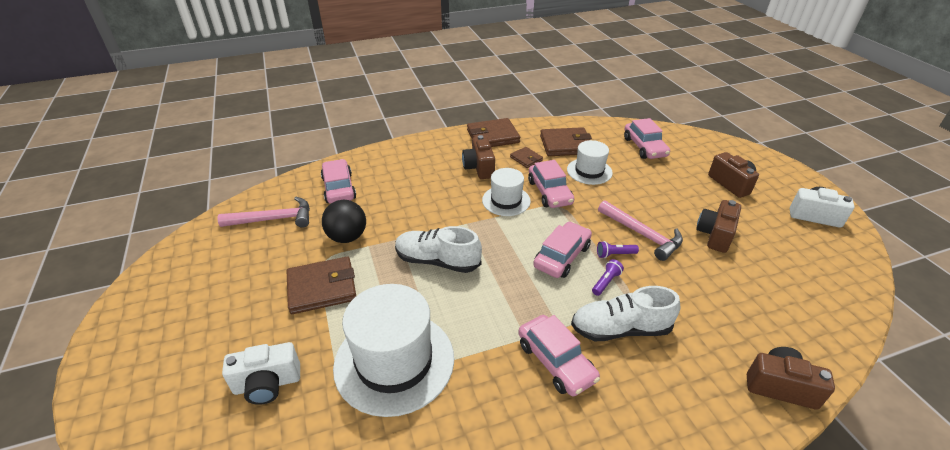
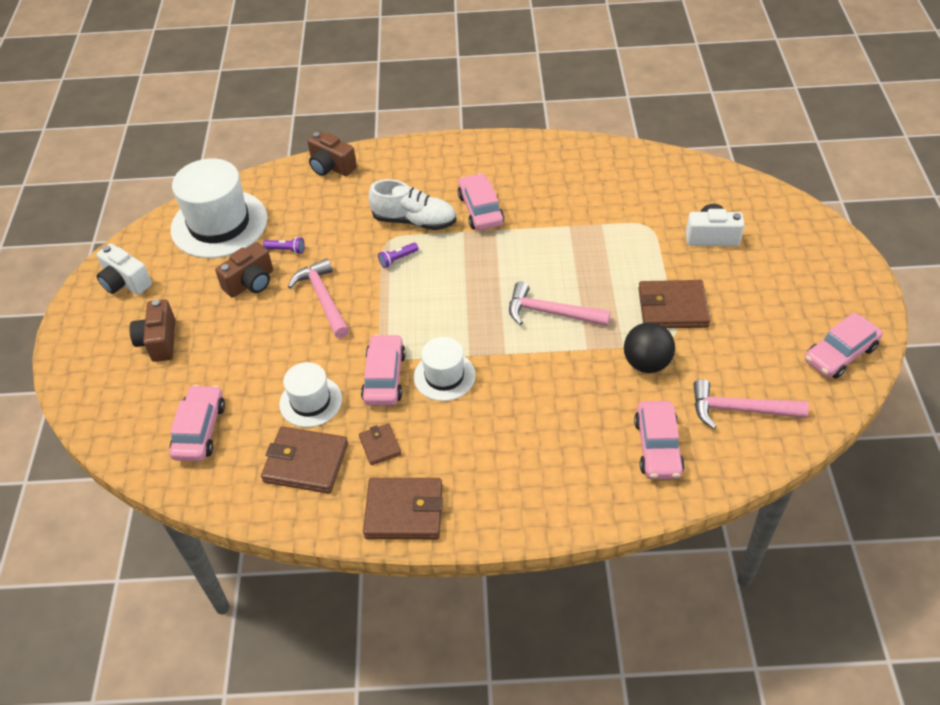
camera: 160 degrees left, 10 degrees up
white hat [333,284,454,417] -> white hat moved to [171,158,267,258]
white shoe [395,226,482,273] -> pink hammer [509,282,611,326]
brown camera [462,135,495,179] -> none
pink car [533,222,592,278] -> pink car moved to [805,313,883,379]
purple flashlight [597,241,639,258] -> purple flashlight moved to [263,237,305,254]

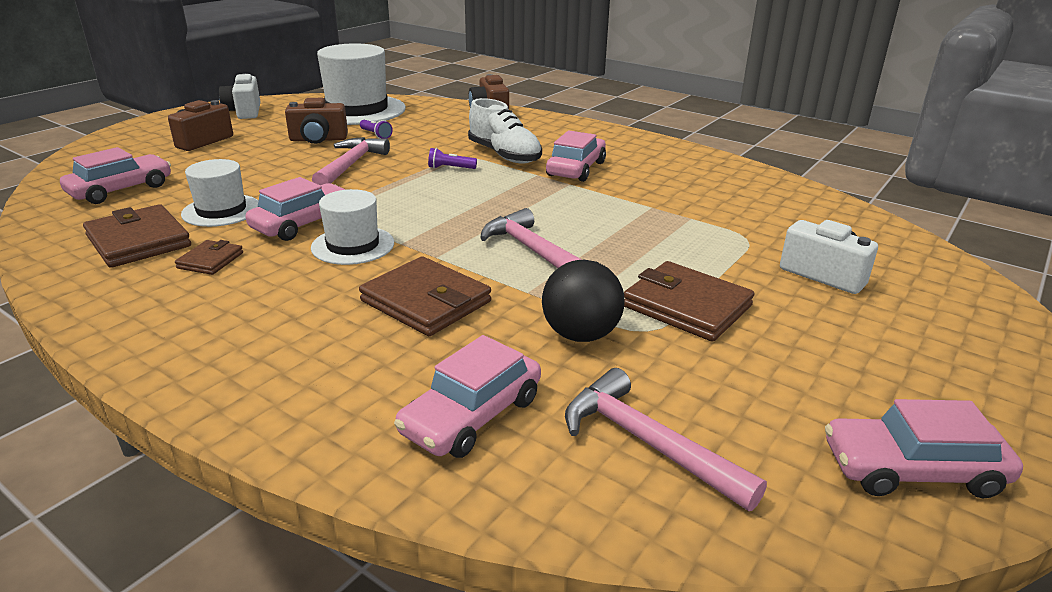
camera: 35 degrees right, 20 degrees down
brown wallet [363,478,443,539] -> brown wallet moved to [359,256,491,336]

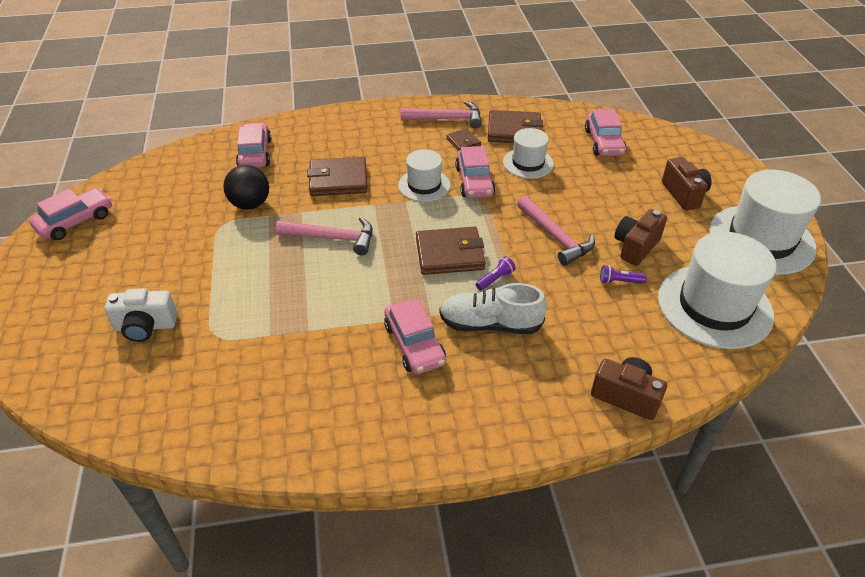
camera: 135 degrees right, 15 degrees up
white camera [219,73,260,119] -> white hat [709,170,821,275]
pink hammer [565,368,767,511] -> pink hammer moved to [400,101,482,129]
brown wallet [624,261,754,342] -> brown wallet moved to [416,227,485,275]

